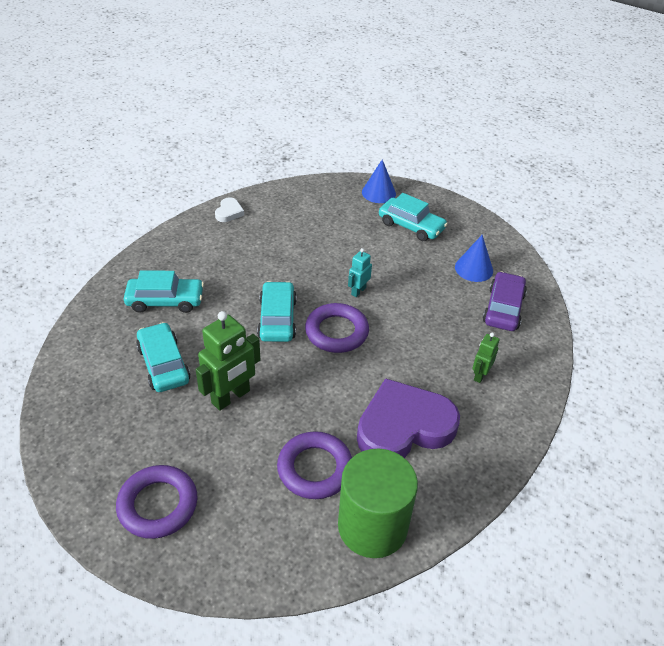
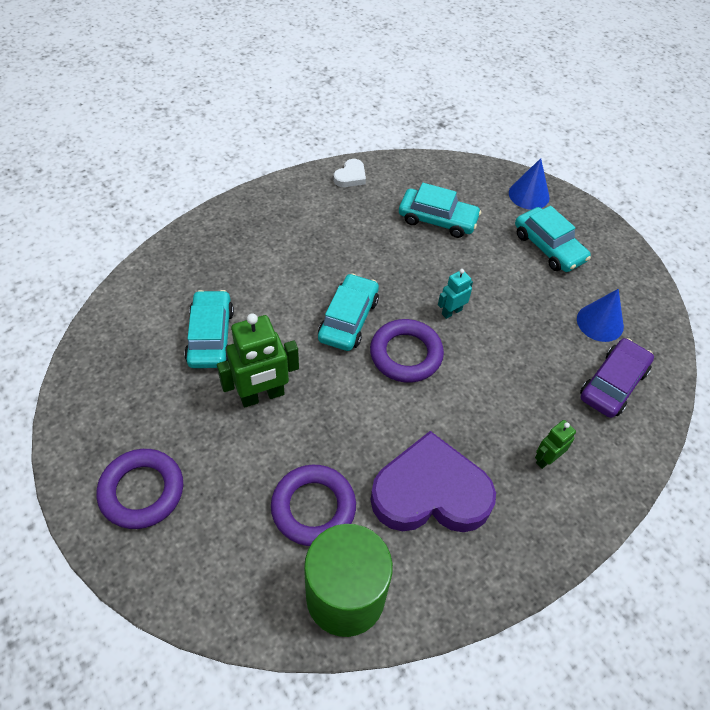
camera: 20 degrees right, 10 degrees up
turquoise car [124,270,204,313] -> turquoise car moved to [399,183,481,238]

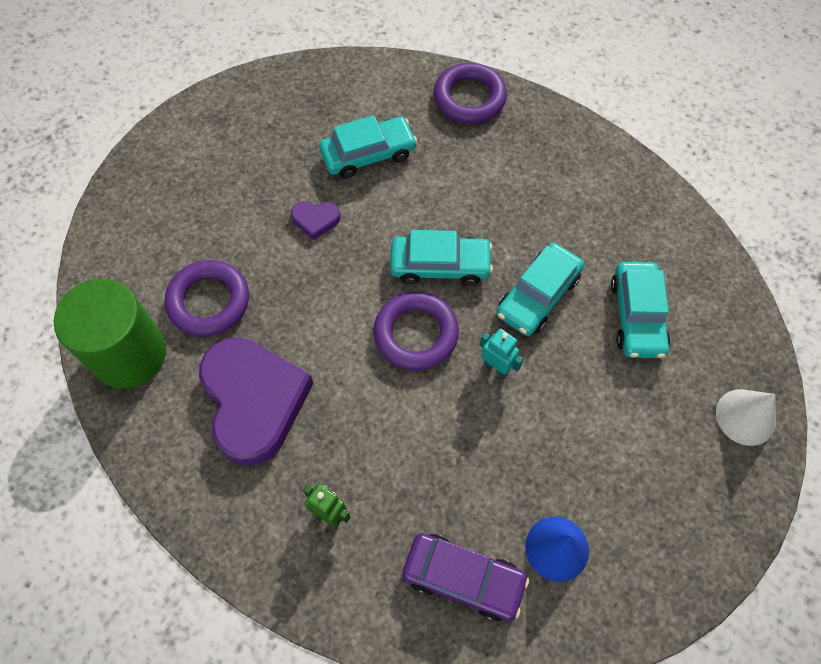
camera: 75 degrees right, 10 degrees up
purple ring [97,449,183,529] -> purple ring moved to [433,63,507,124]
green robot [217,313,299,407] -> purple heart [291,201,340,240]
white heart [334,159,366,187] -> none
blue cone [509,158,550,210] -> white cone [716,389,776,446]
turquoise car [515,206,591,272] -> turquoise car moved to [496,243,584,336]

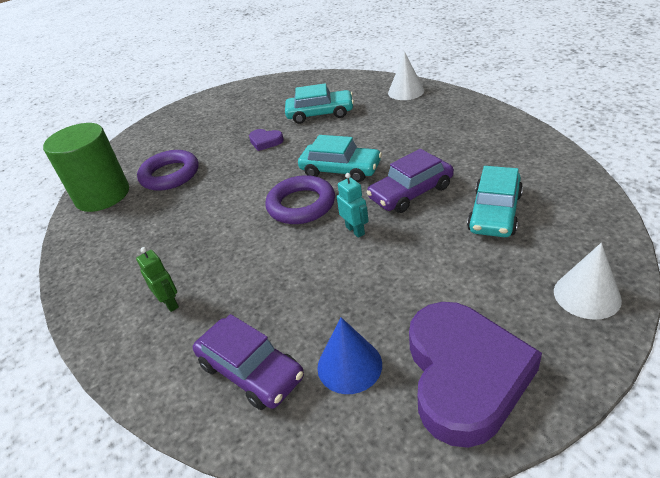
camera: 25 degrees right, 25 degrees down
purple heart [199,337,313,466] -> purple heart moved to [409,302,542,448]
purple ring [433,63,507,124] -> white cone [388,52,424,100]
turquoise car [496,243,584,336] -> purple car [367,149,454,213]

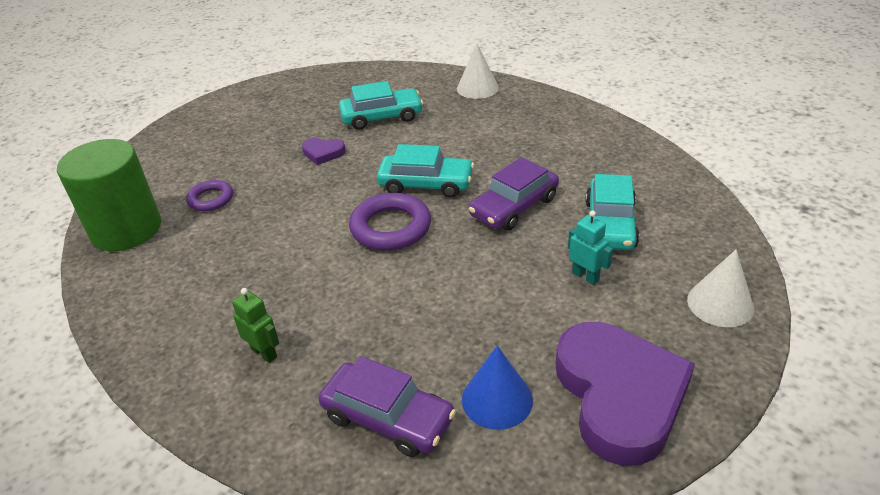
camera: 15 degrees left, 0 degrees up
purple ring [137,150,198,191] -> purple ring [186,180,233,211], size x0.60
turquoise robot [337,173,369,238] -> turquoise robot moved to [568,210,613,285]

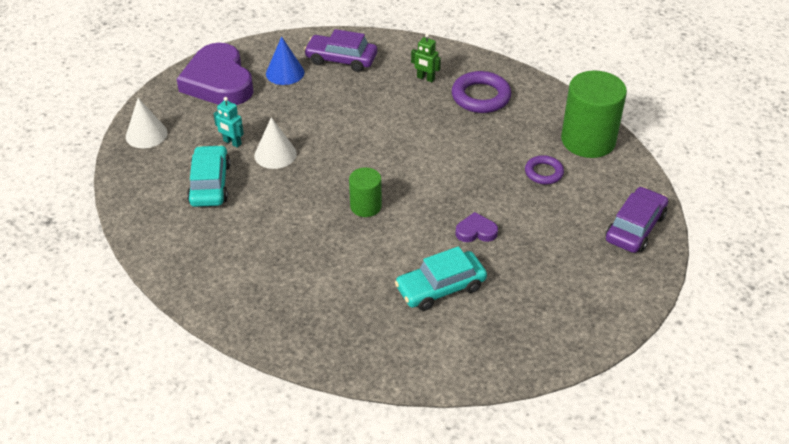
camera: 165 degrees right, 5 degrees up
purple ring [349,193,431,251] -> purple ring moved to [452,71,511,113]
turquoise car [377,144,474,198] -> green cylinder [349,167,382,217]
white cone [457,44,499,99] -> white cone moved to [254,117,297,169]
purple car [469,157,559,230] -> purple car moved to [606,187,668,253]

